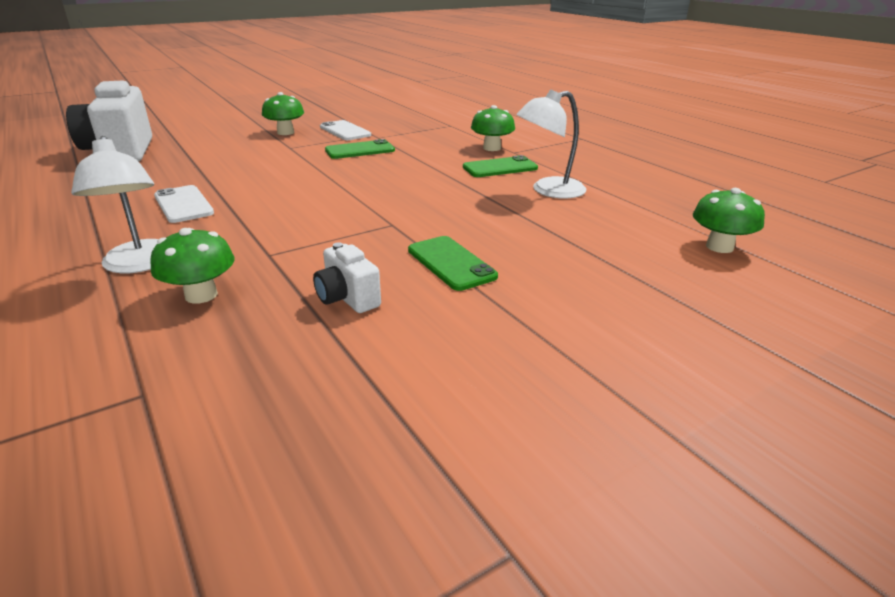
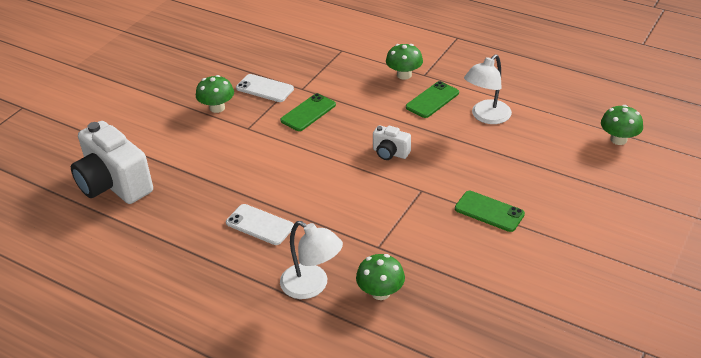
camera: 25 degrees left, 10 degrees up
white camera [313,242,381,313] -> white camera moved to [373,125,411,160]

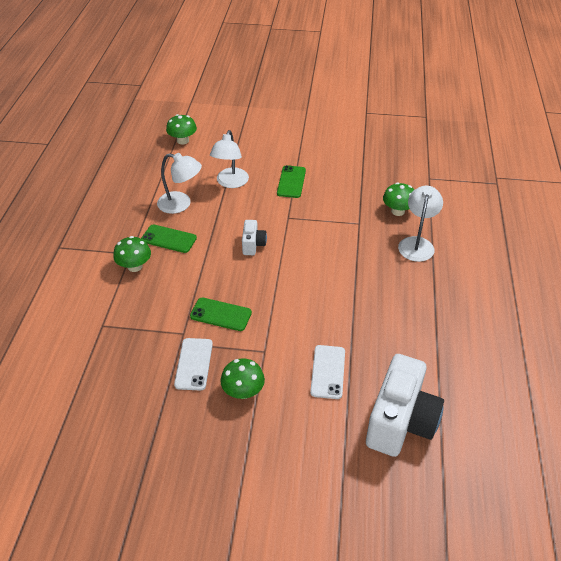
camera: 115 degrees left, 5 degrees up
white phone [226,204,294,245] -> white phone moved to [310,345,345,399]
none -> white lamp [210,130,249,188]

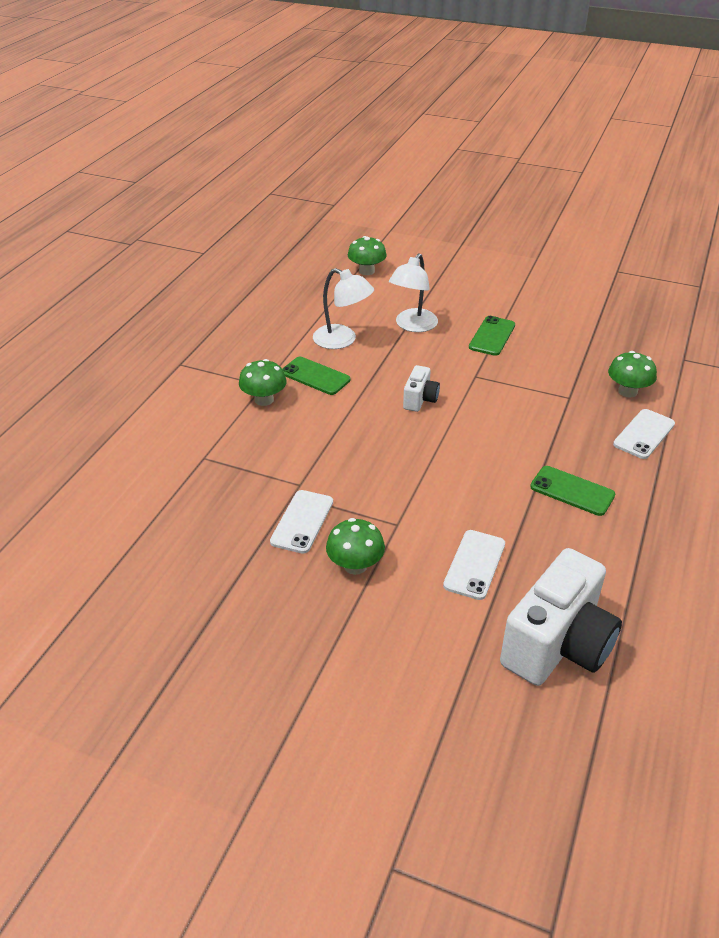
camera: 15 degrees right, 5 degrees down
green phone [190,298,252,331] -> green phone moved to [530,466,615,516]
white lamp [398,186,443,262] -> white phone [613,409,675,459]

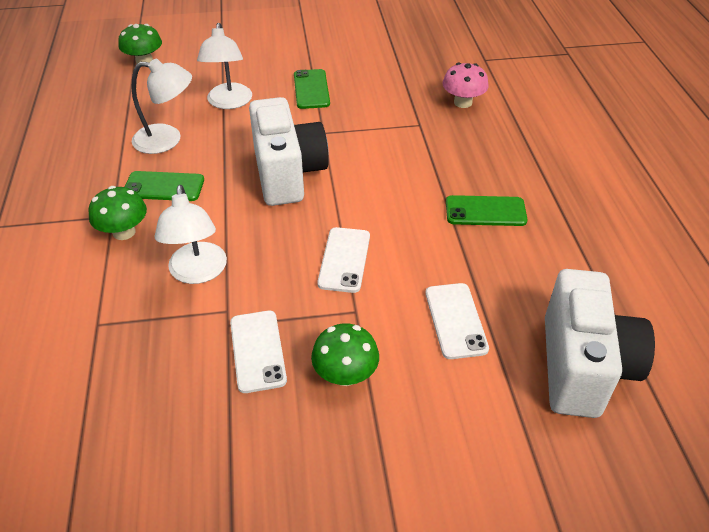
camera: 30 degrees left, 5 degrees up
white camera [403,365,440,412] -> white camera [249,97,329,206], size x2.10
green mushroom [608,351,657,397] -> pink mushroom [443,63,489,108]
white phone [613,409,675,459] -> white phone moved to [317,227,370,293]
none -> white lamp [155,185,227,284]

